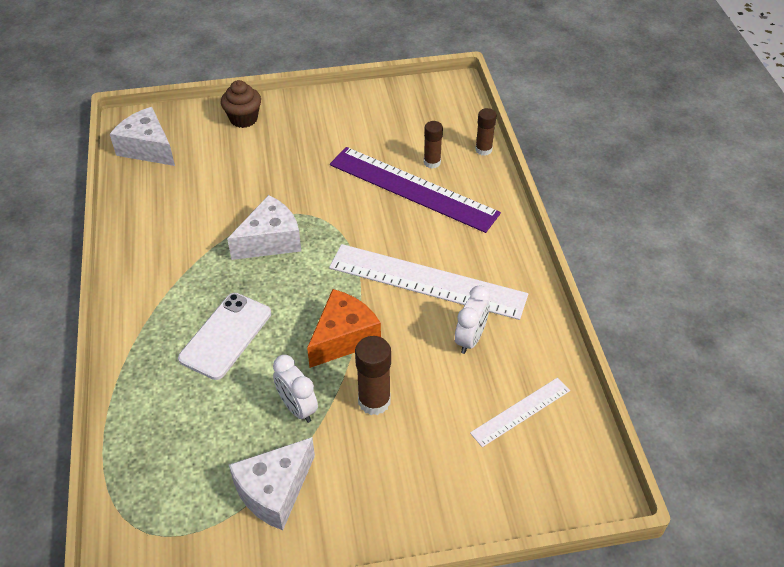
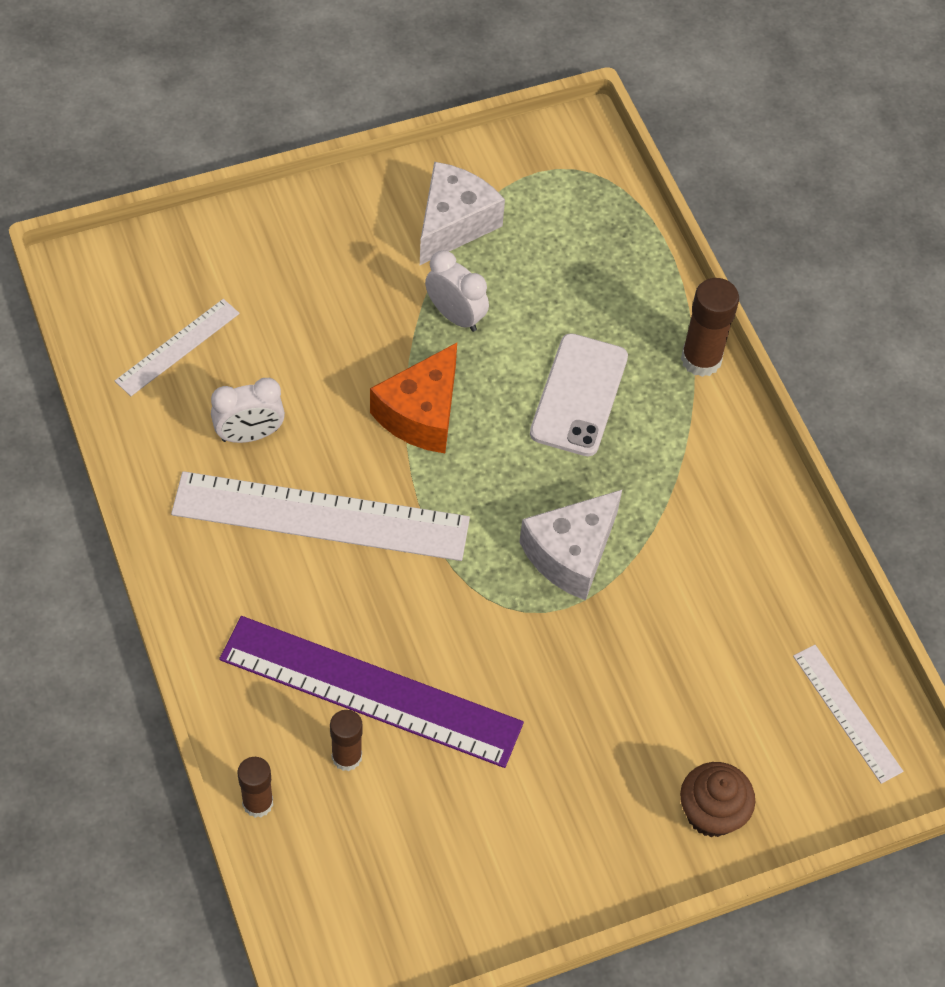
camera: 165 degrees right, 10 degrees up
white cheese [110,107,175,166] -> white ruler [793,645,903,784]
brown glue stick [355,336,391,415] -> brown glue stick moved to [681,278,739,377]
white clock [455,285,490,354] -> white clock turned 120 degrees counterclockwise [211,378,285,443]

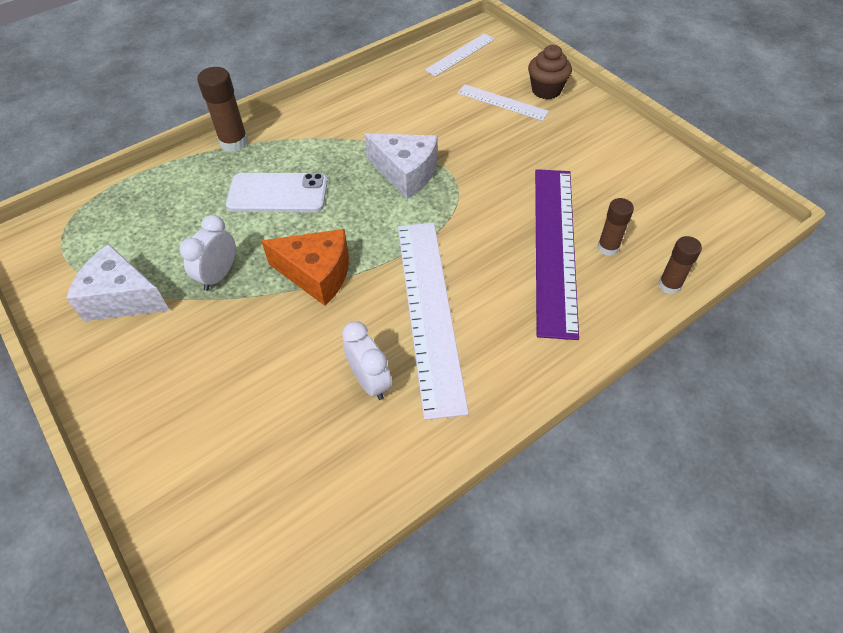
camera: 100 degrees left, 5 degrees down
white ruler [115,299,240,396] -> white ruler moved to [458,84,549,121]

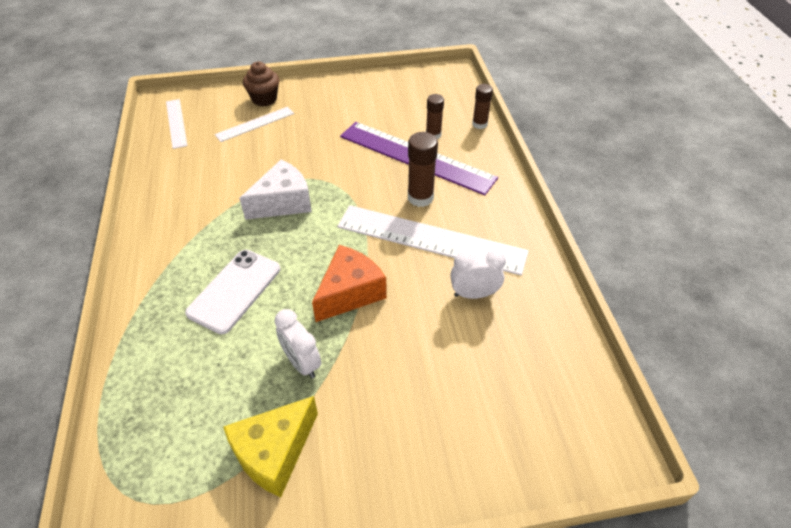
camera: 65 degrees left, 5 degrees down
white cheese [66,244,170,321] -> yellow cheese [223,396,318,497]
brown glue stick [197,67,248,152] -> brown glue stick moved to [408,132,438,207]

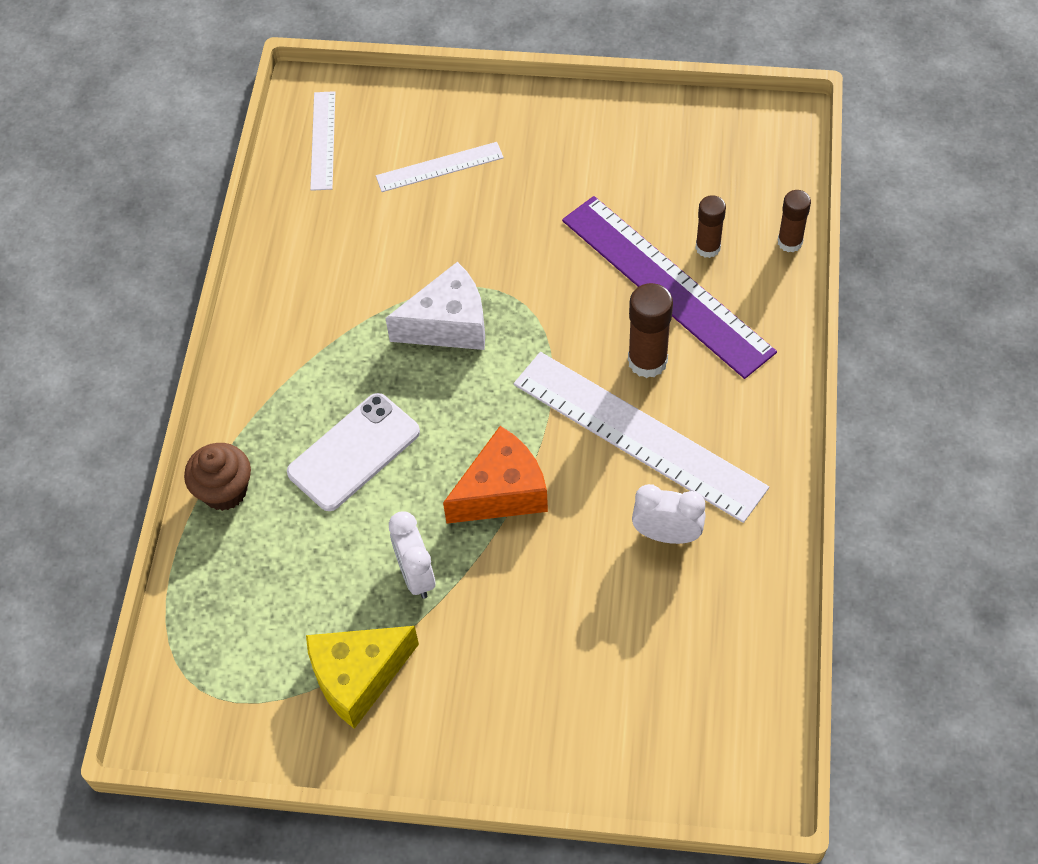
camera: 20 degrees right, 10 degrees up
brown cupcake [243,61,279,106] -> brown cupcake moved to [184,443,251,511]

